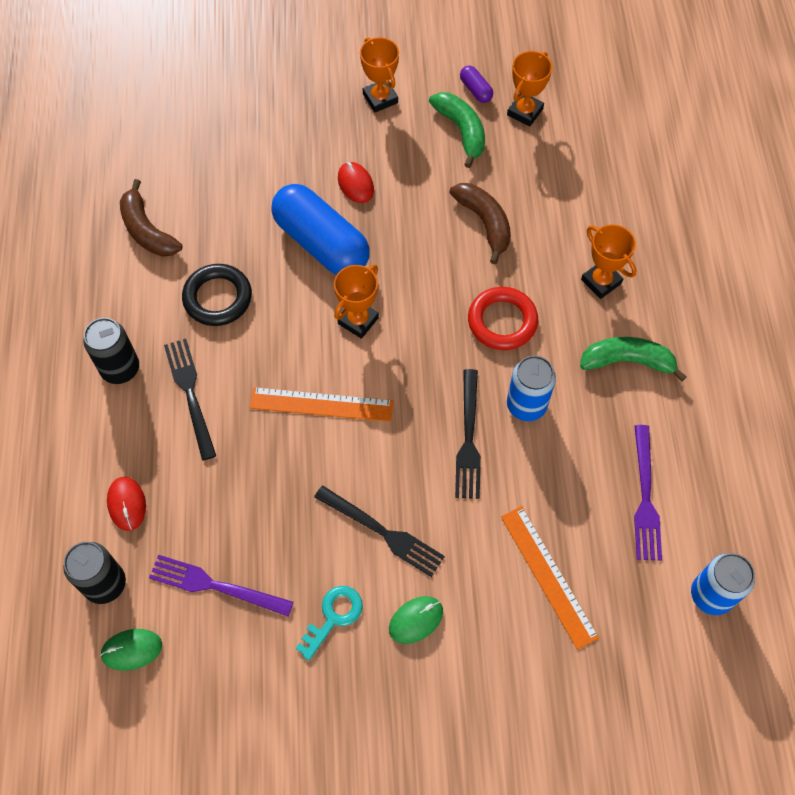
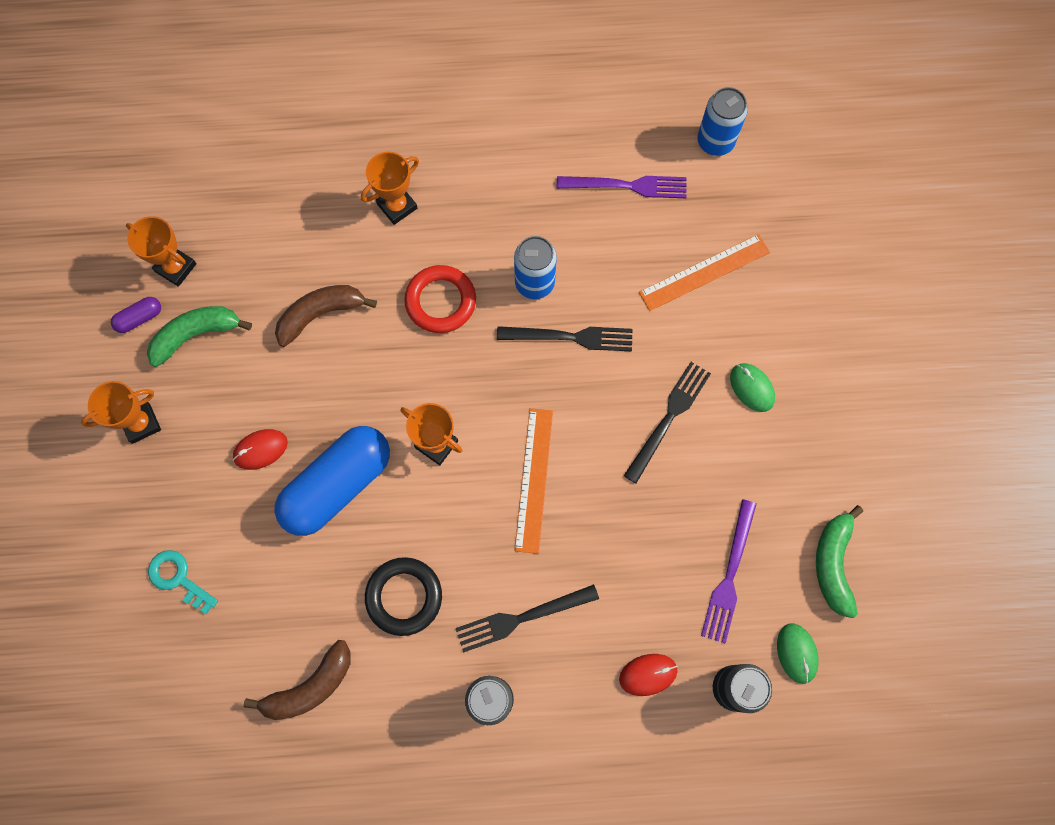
camera: 90 degrees left, 10 degrees up
turquoise key [296,586,363,661] -> turquoise key moved to [148,550,218,614]
green banana [580,337,687,382] -> green banana moved to [816,505,863,618]

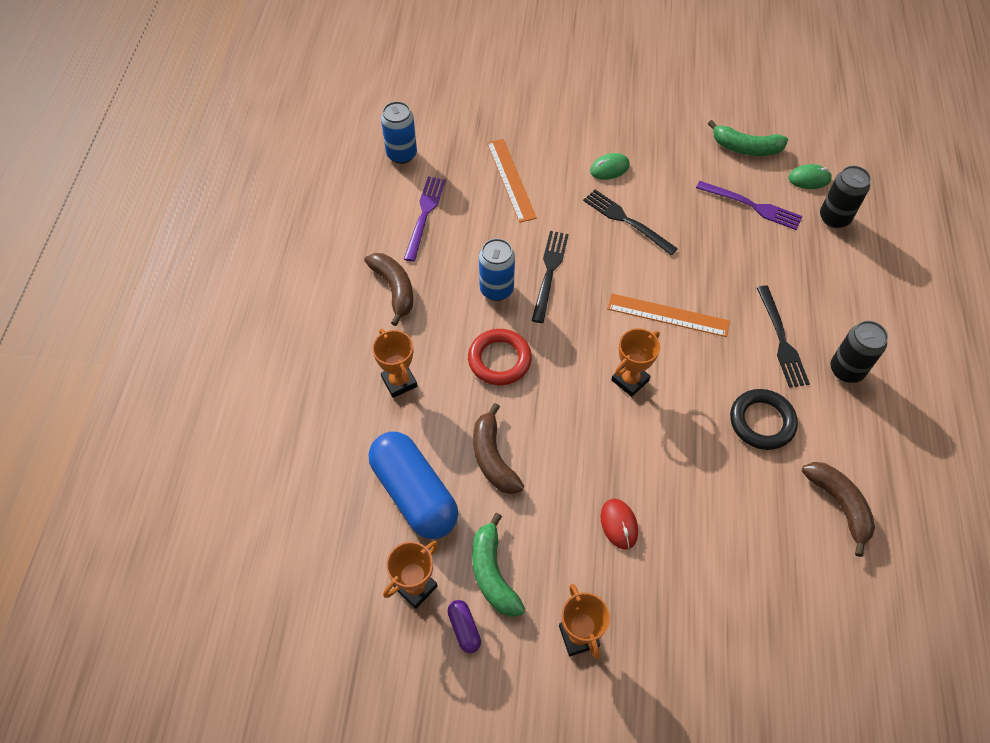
camera: 80 degrees left, 15 degrees down
turquoise key [148,550,218,614] -> none
blue capsule [275,426,390,536] -> blue capsule moved to [369,432,458,539]
red mouse [619,654,678,696] -> none
none -> brown banana [364,253,413,326]

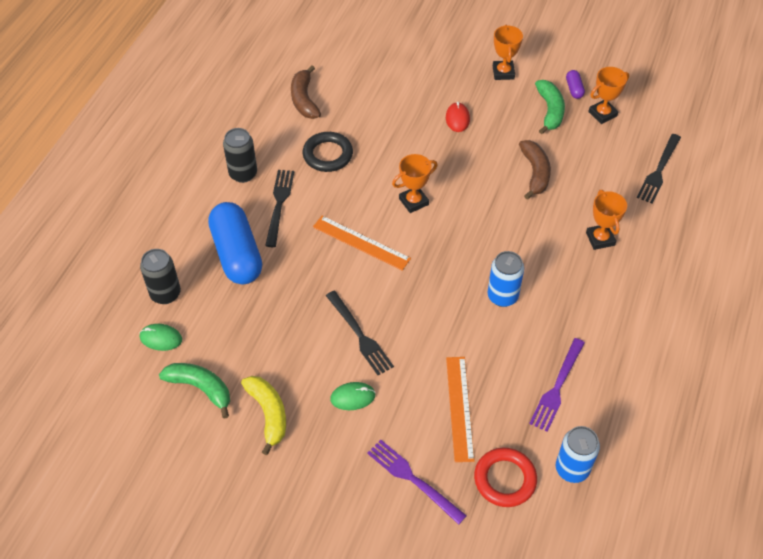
camera: 165 degrees left, 5 degrees down
brown banana [364,253,413,326] -> none
blue capsule [369,432,458,539] -> blue capsule moved to [208,202,262,284]
red ring [468,329,532,385] -> red ring moved to [474,448,537,507]
black fork [532,231,569,323] -> black fork moved to [637,134,681,204]
purple fork [696,181,803,230] -> purple fork moved to [367,440,467,525]
none -> yellow banana [241,376,286,455]

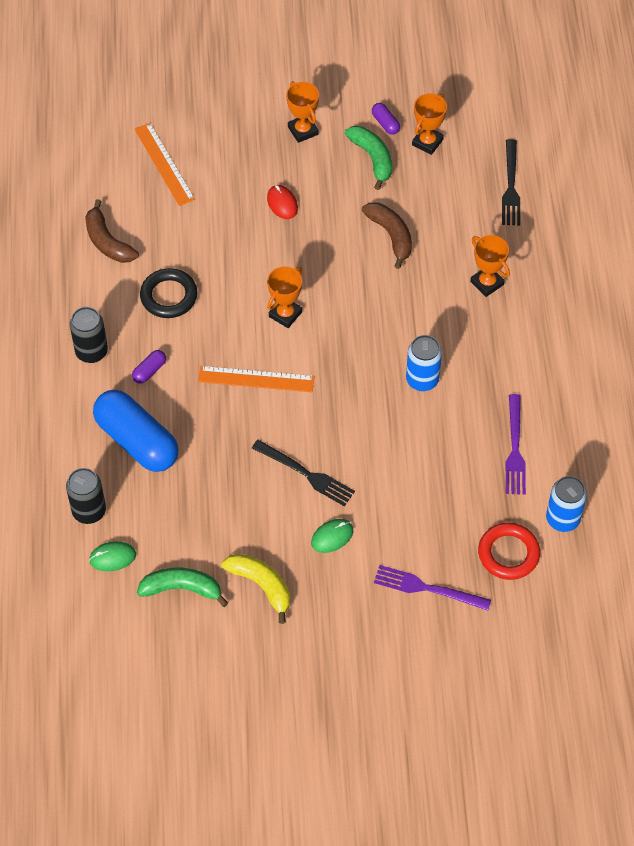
camera: 25 degrees left, 5 degrees up
black fork [265,170,294,247] -> purple capsule [132,350,166,384]
orange ruler [446,357,475,462] -> orange ruler moved to [134,123,195,206]

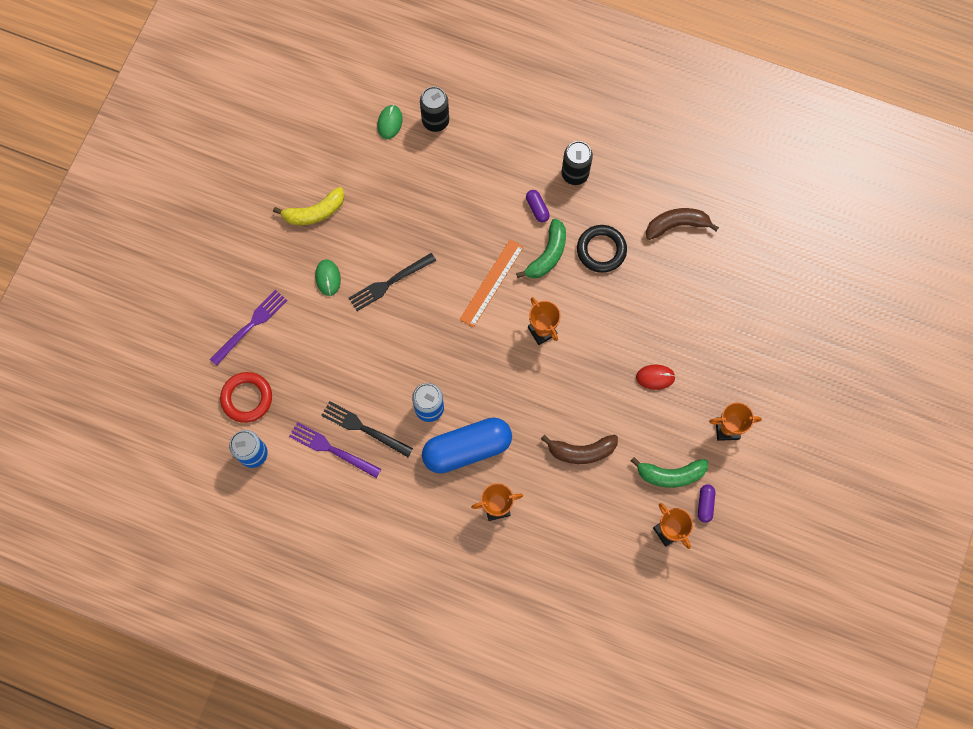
camera: 115 degrees right, 15 degrees up
blue capsule [93,390,178,472] -> blue capsule moved to [422,417,512,474]
orange ruler [134,123,195,206] -> none
green banana [137,567,228,607] -> green banana moved to [516,219,566,278]
purple capsule [372,103,400,135] -> purple capsule turned 75 degrees counterclockwise [698,484,715,523]
black fork [502,139,520,226] -> black fork moved to [321,401,413,457]

